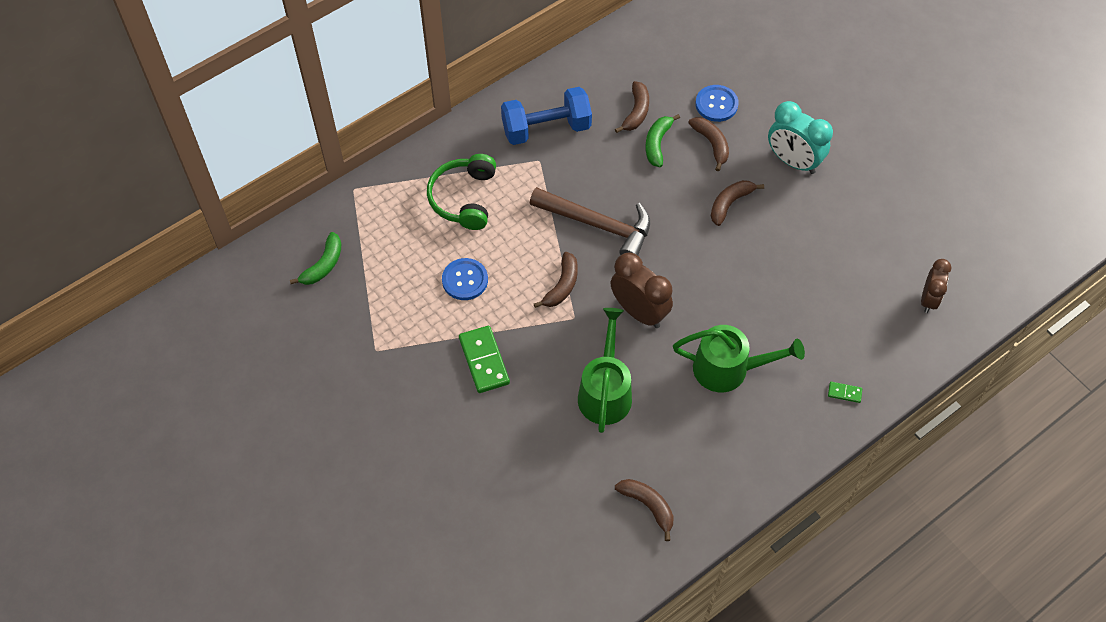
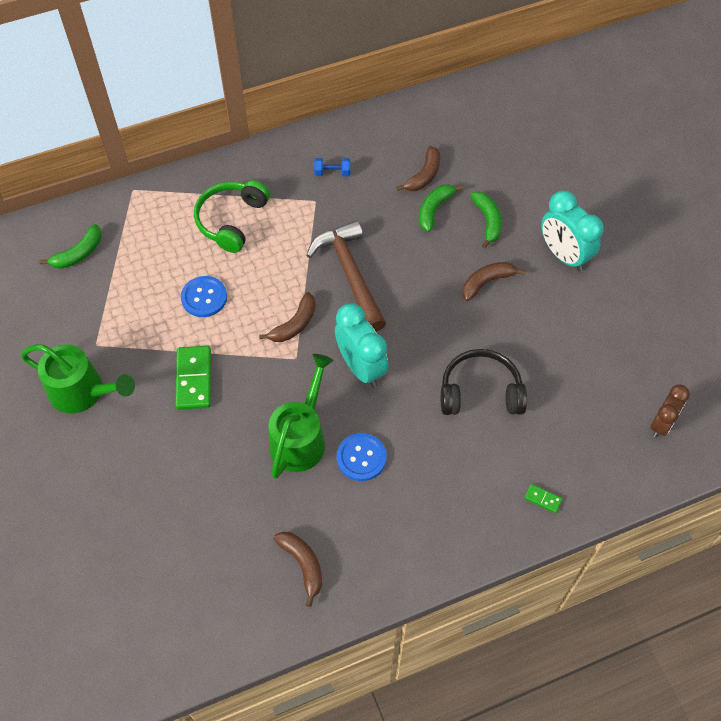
camera: 15 degrees right, 0 degrees up
blue dumbbell [501,87,592,145] -> blue dumbbell [314,158,350,176], size x0.43
brown hammer [530,187,650,255] -> brown hammer turned 150 degrees counterclockwise [306,220,386,332]
brown clock [610,252,673,328] -> turquoise clock [335,303,389,387]
green watering can [673,325,805,392] -> green watering can moved to [21,344,135,414]
brown banana [688,117,729,171] -> green banana [470,192,502,248]
blue button [695,85,739,122] -> blue button moved to [336,433,387,481]
none -> black headphones [441,349,527,415]

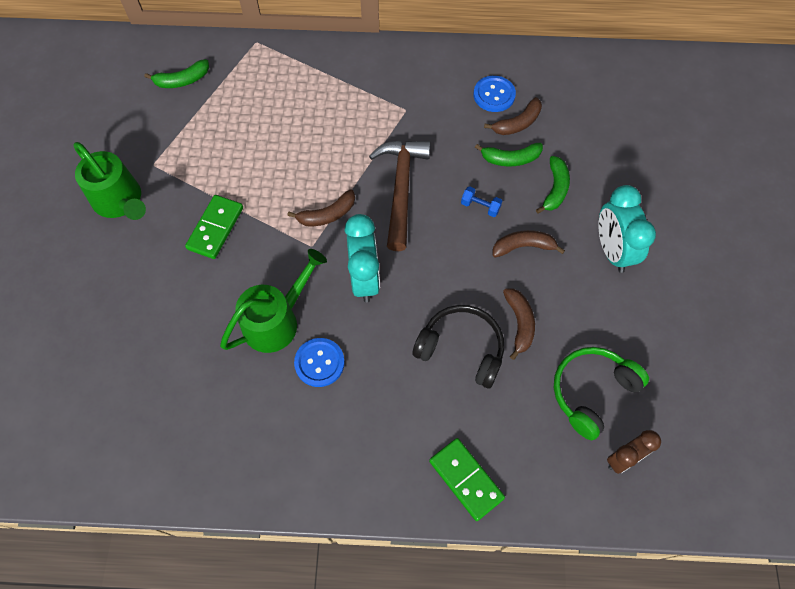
camera: 25 degrees right, 5 degrees up
blue button [181,276,227,317] -> blue button moved to [473,76,516,112]
green headphones [194,180,270,253] -> green headphones moved to [554,347,649,440]
brown banana [274,532,322,607] -> brown banana moved to [503,288,535,360]
blue dumbbell [314,158,350,176] -> blue dumbbell moved to [461,186,502,217]
green banana [419,184,464,232] -> green banana turned 150 degrees counterclockwise [475,143,543,167]
green domino [524,484,563,513] -> green domino [429,438,505,521], size x2.09

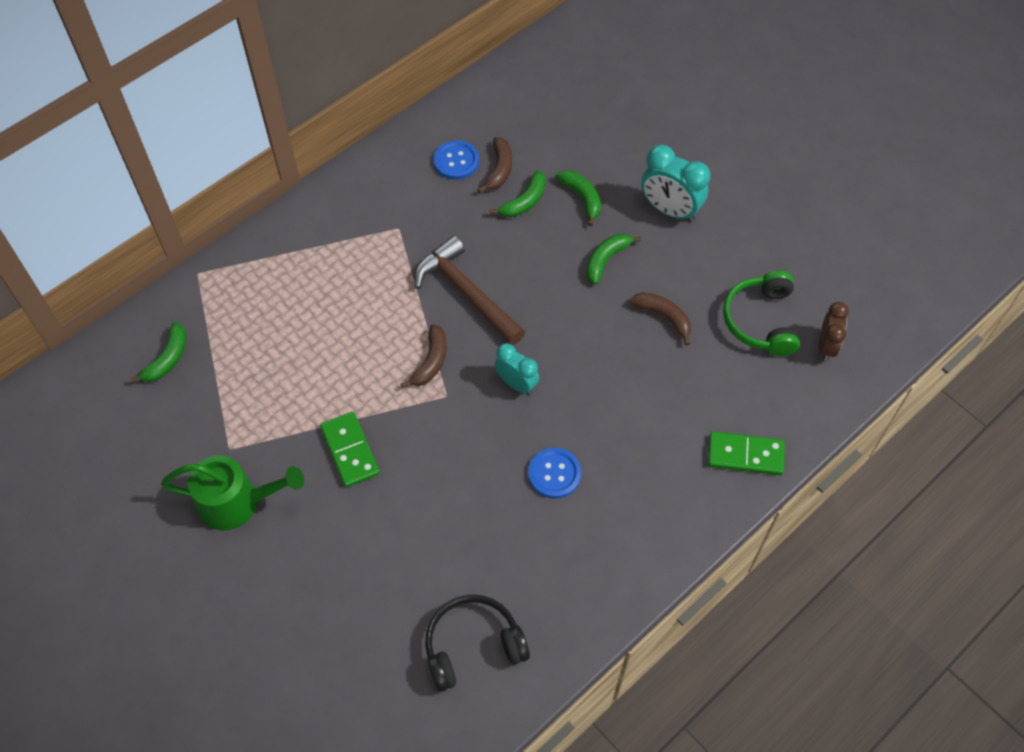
camera: 45 degrees left, 5 degrees down
green watering can [220,249,327,353] -> none
turquoise clock [344,214,380,302] -> turquoise clock [495,343,539,395], size x0.65
black headphones [412,305,504,388] -> black headphones moved to [425,595,530,692]
blue dumbbell [461,186,502,217] -> none
brown banana [493,230,565,257] -> green banana [586,234,641,284]

